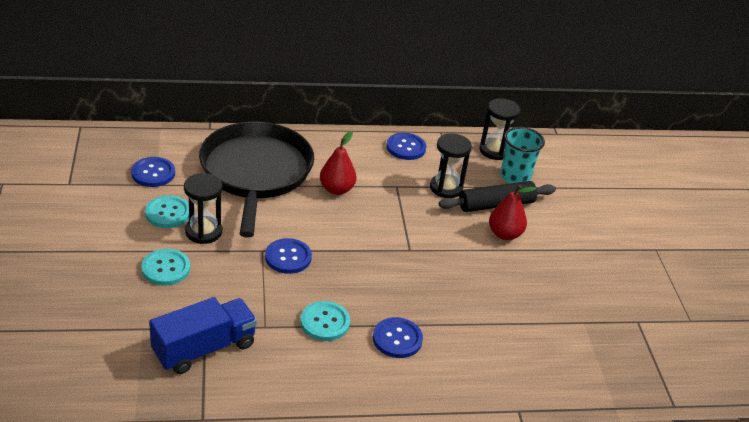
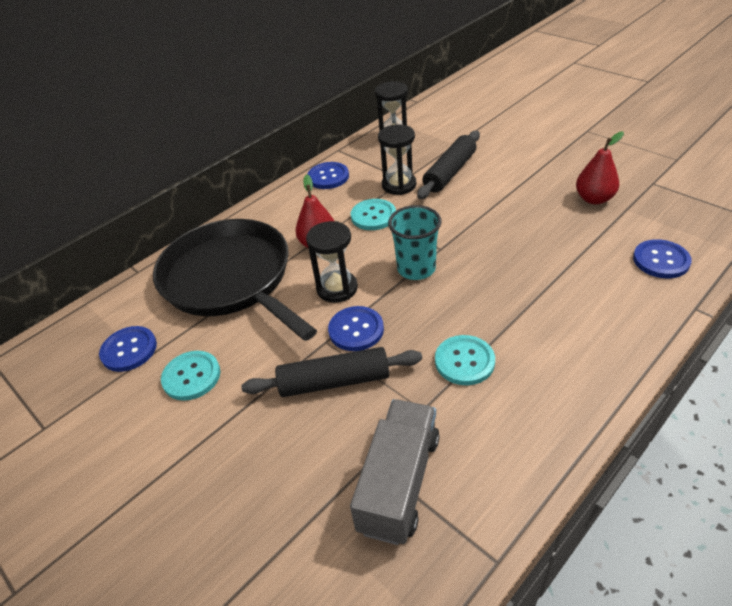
camera: 30 degrees left, 5 degrees up
turquoise button [141,249,190,285] -> turquoise button moved to [351,199,396,230]
blue truck [149,297,257,374] -> grey truck [350,399,439,545]
black hourglass [184,173,222,244] -> black hourglass moved to [306,221,358,303]
blue button [373,317,423,358] -> blue button moved to [633,239,692,279]
red pear [489,185,536,240] -> red pear moved to [576,132,624,204]
turquoise cup [500,127,545,184] -> turquoise cup moved to [388,205,442,280]
none -> black rolling pin [241,347,422,397]

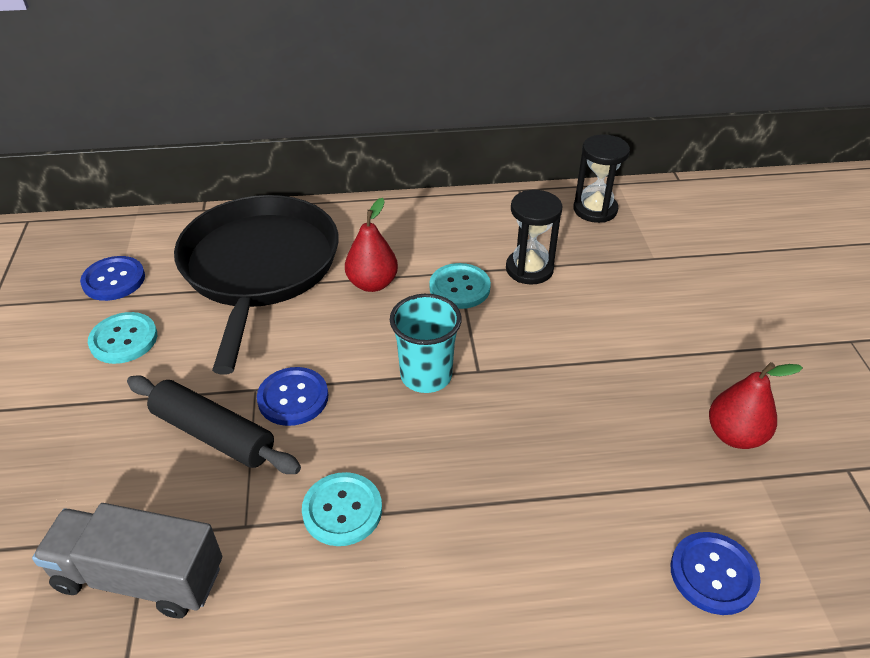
camera: 35 degrees right, 0 degrees up
black hourglass [306,221,358,303] -> none
blue button [307,162,349,189] -> none
grey truck [350,399,439,545] -> grey truck turned 135 degrees counterclockwise [32,503,222,619]
black rolling pin [417,131,480,199] -> none

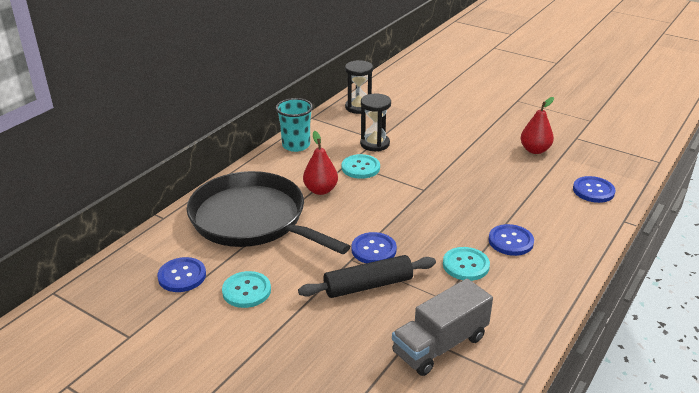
camera: 50 degrees left, 10 degrees down
turquoise cup [390,294,462,393] -> turquoise cup moved to [276,98,313,152]
none -> blue button [489,224,534,256]

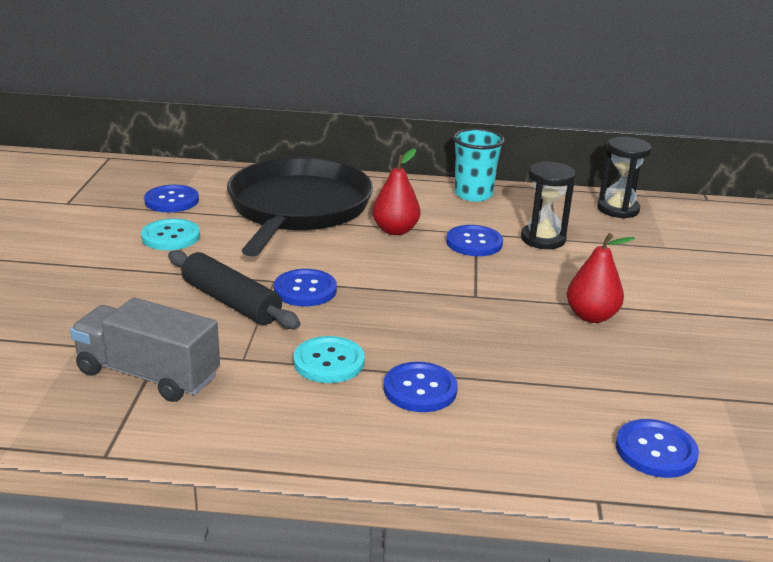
camera: 60 degrees right, 5 degrees down
turquoise button [342,154,380,179] -> blue button [446,225,503,256]
red pear [520,97,554,154] -> red pear moved to [567,233,635,323]

